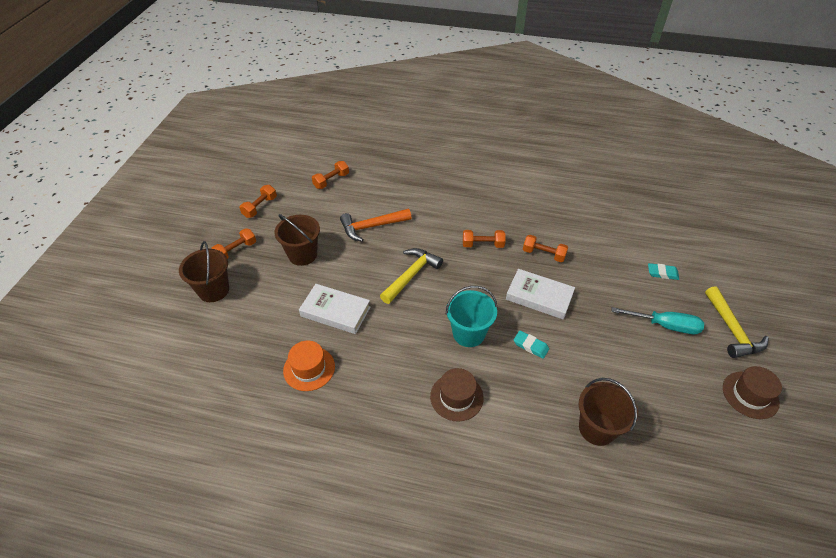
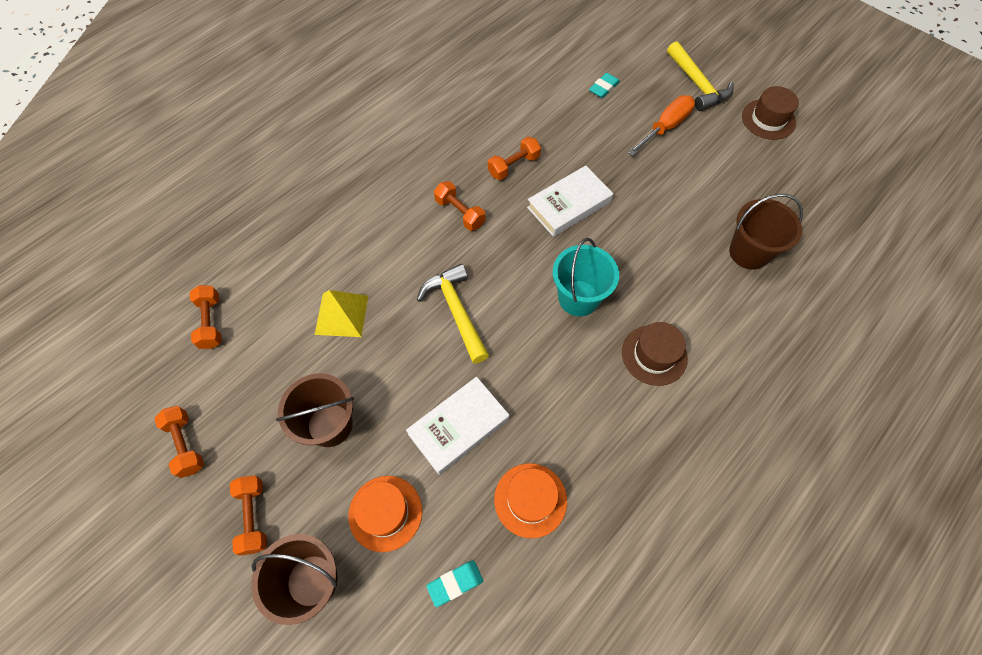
camera: 60 degrees left, 15 degrees up
orange hammer [340,209,412,242] -> yellow pyramid [315,290,368,337]
orange dumbbell [463,230,506,248] -> orange dumbbell turned 75 degrees counterclockwise [434,181,485,231]
turquoise eraser [514,331,549,359] -> turquoise eraser moved to [427,560,483,607]
turquoise screwdriver [611,307,704,334] -> orange screwdriver [628,95,695,156]
yellow hammer [705,286,769,358] -> yellow hammer turned 45 degrees clockwise [667,41,733,111]
none -> orange hat [348,476,422,552]

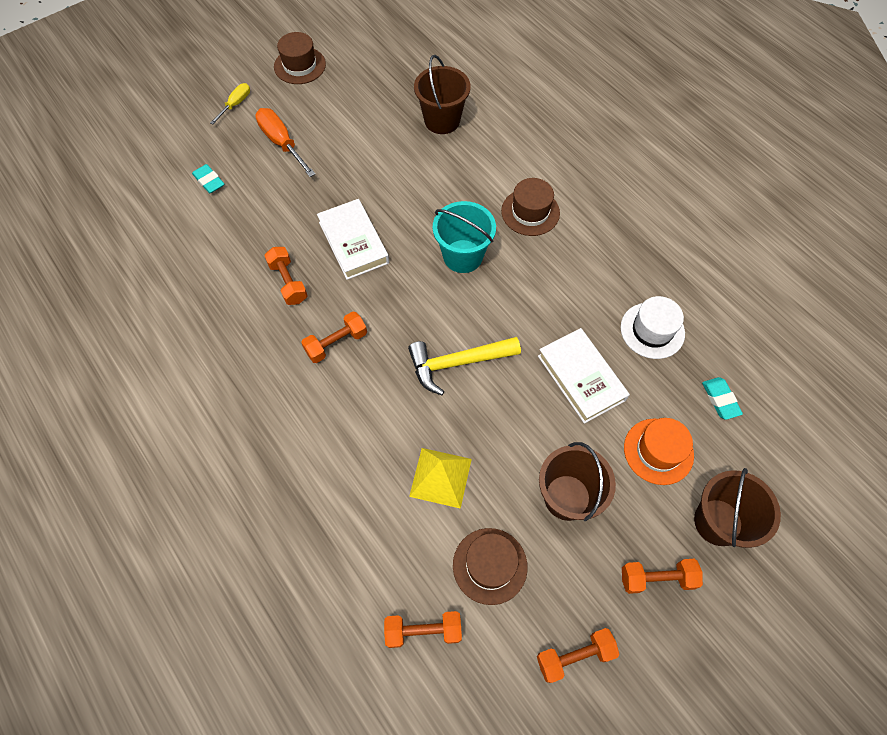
camera: 80 degrees left, 0 degrees up
orange hat [494,463,567,538] -> white hat [621,296,685,359]
yellow hammer [667,41,733,111] -> yellow screwdriver [210,83,250,124]
none -> brown hat [453,528,528,605]

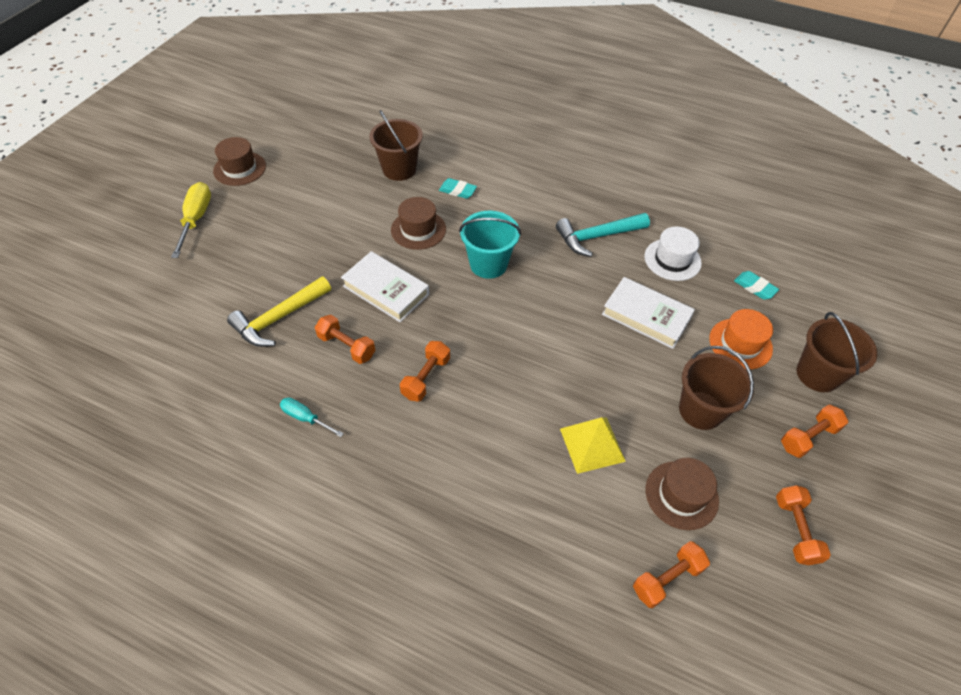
camera: 30 degrees left, 10 degrees down
turquoise eraser [192,164,224,194] -> turquoise eraser moved to [439,178,477,199]
yellow screwdriver [210,83,250,124] -> yellow screwdriver [171,182,211,258], size x1.66
orange screwdriver [255,108,315,177] -> none
yellow hammer [408,337,521,395] -> yellow hammer moved to [227,276,331,347]
brown hat [501,178,560,236] -> brown hat moved to [391,197,446,250]
orange dumbbell [537,628,619,683] -> orange dumbbell turned 45 degrees counterclockwise [776,485,831,565]
none -> turquoise screwdriver [280,398,344,437]
none -> turquoise hammer [556,213,650,257]

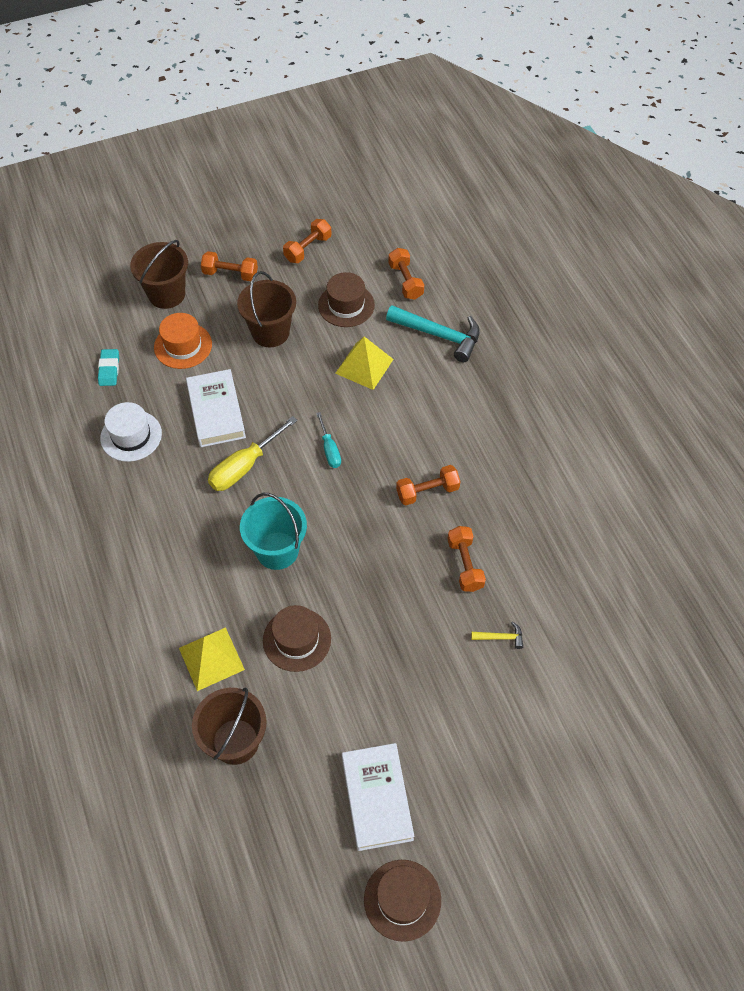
camera: 135 degrees left, 5 degrees up
yellow screwdriver [171,182,211,258] -> yellow screwdriver moved to [208,416,298,491]
yellow hammer [227,276,331,347] -> yellow hammer [471,622,523,649], size x0.46
turquoise screwdriver [280,398,344,437] -> turquoise screwdriver moved to [316,412,341,468]
white book [341,251,429,322] -> white book moved to [342,743,414,851]
turquoise eraser [439,178,477,199] -> yellow pyramid [179,627,245,691]
turquoise hammer [556,213,650,257] -> turquoise hammer moved to [386,305,480,362]
orange dumbbell [633,541,710,608] -> orange dumbbell turned 60 degrees clockwise [388,248,424,300]

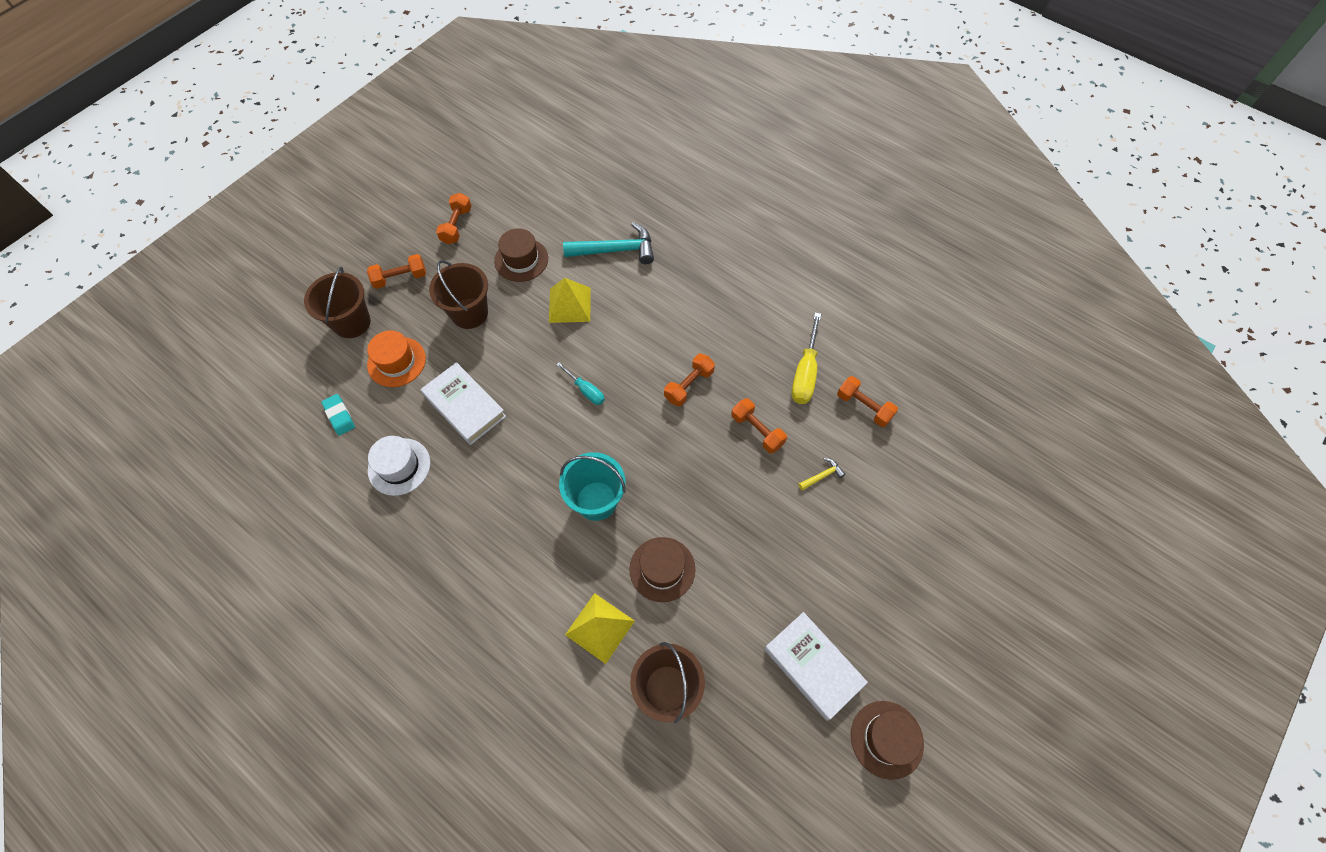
camera: 30 degrees left, 5 degrees up
yellow screwdriver [208,416,298,491] -> yellow screwdriver moved to [791,312,821,404]
orange dumbbell [388,248,424,300] -> orange dumbbell moved to [837,376,898,427]

